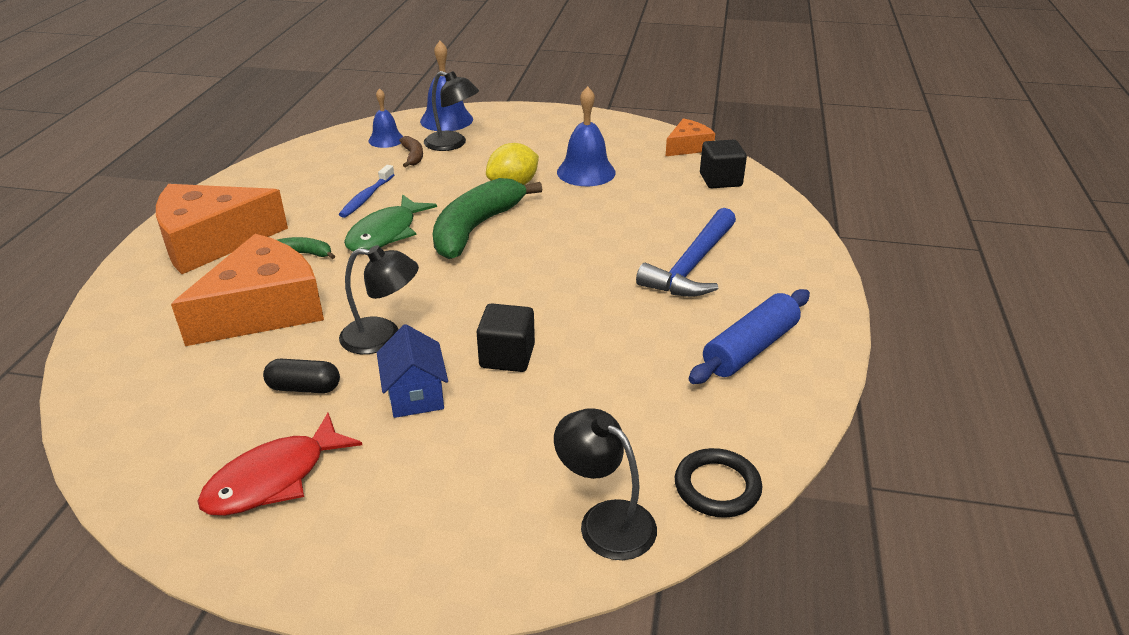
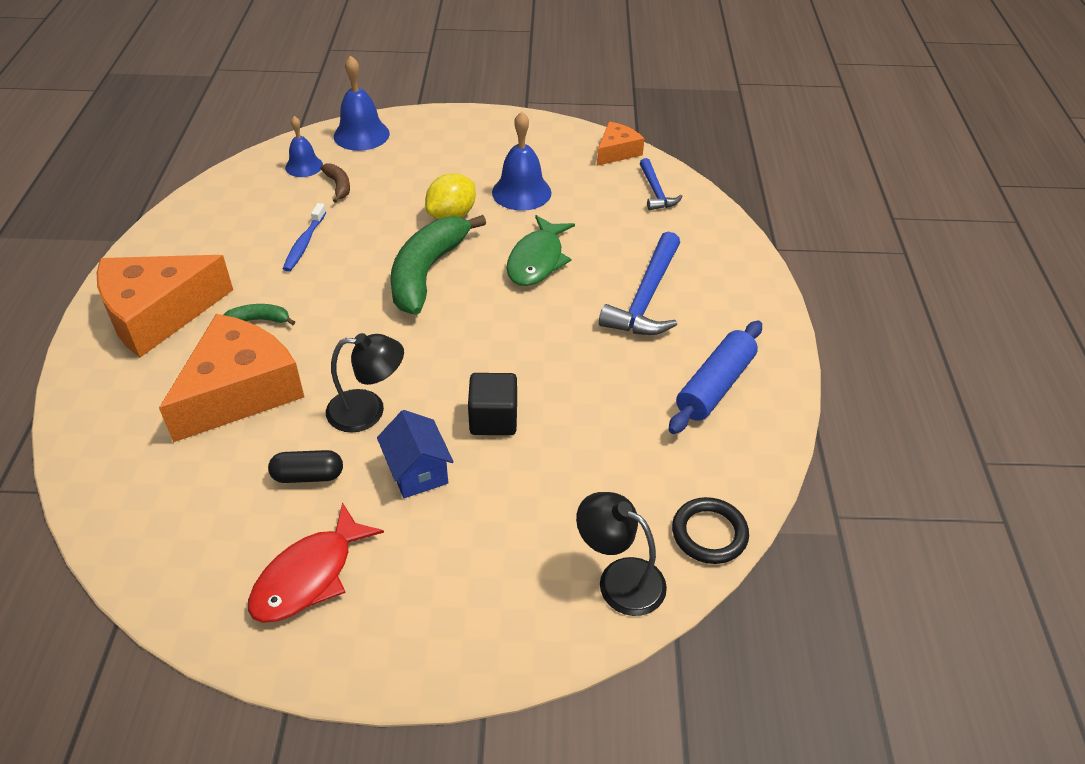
camera: 10 degrees left, 10 degrees up
green fish [344,194,437,252] -> green fish moved to [507,215,575,286]
black lamp [424,71,479,151] -> none
black cube [700,140,747,188] -> blue hammer [640,158,683,210]

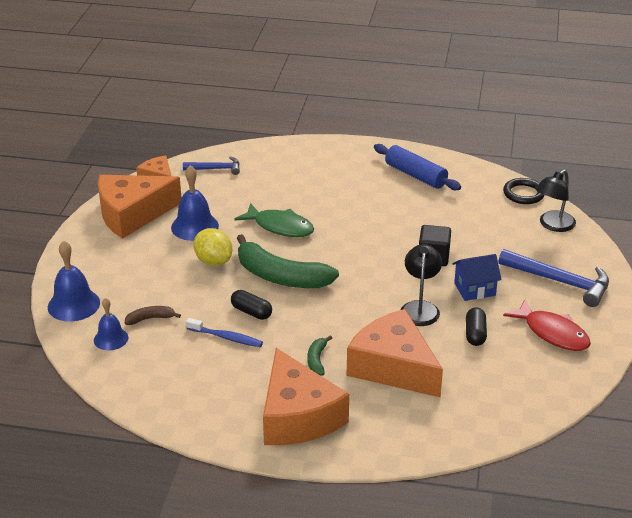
camera: 80 degrees left, 10 degrees down
blue hammer [599,232,680,335] -> blue hammer moved to [498,249,609,307]
none -> orange cheese [98,175,181,239]
none -> black capsule [231,290,272,320]

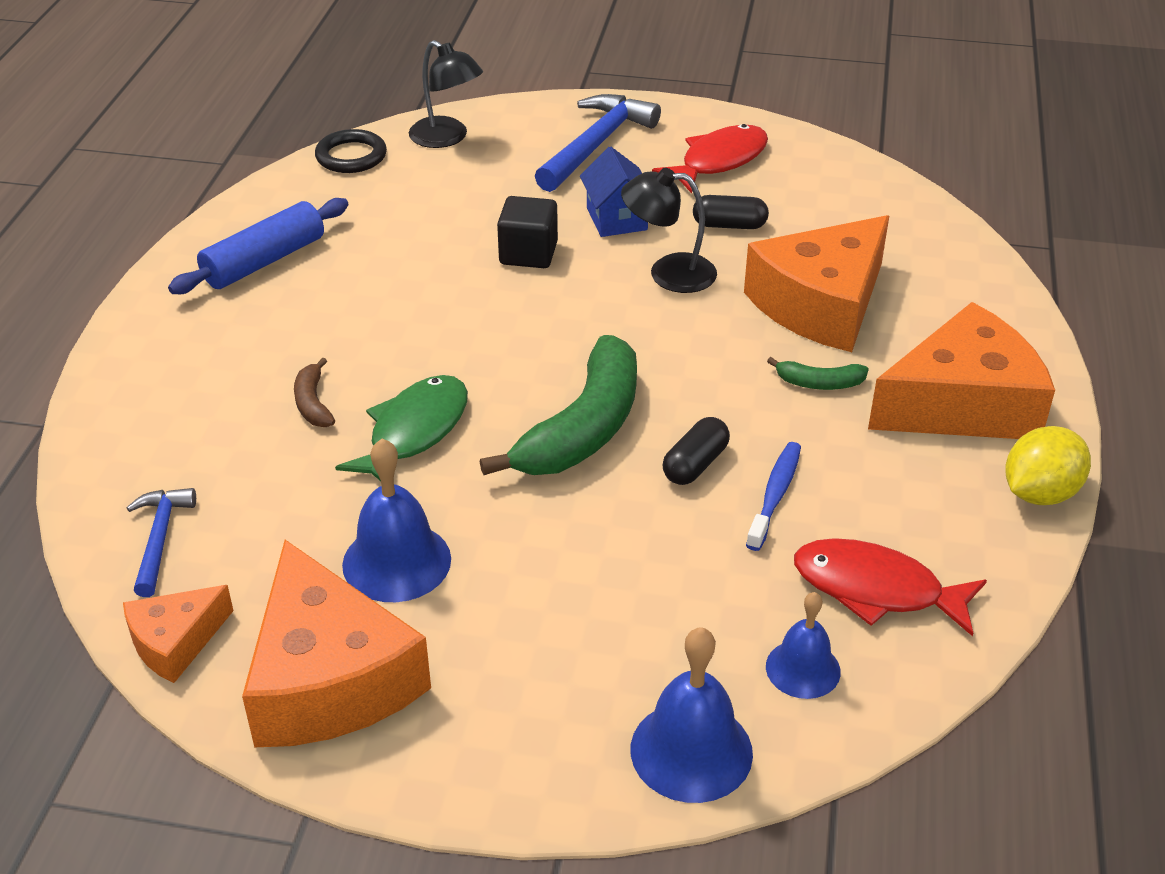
camera: 90 degrees left, 5 degrees up
brown banana [125,306,181,325] -> brown banana moved to [294,358,335,427]
yellow lemon [193,228,232,266] -> yellow lemon moved to [1005,426,1091,505]
none -> red fish [794,538,987,636]

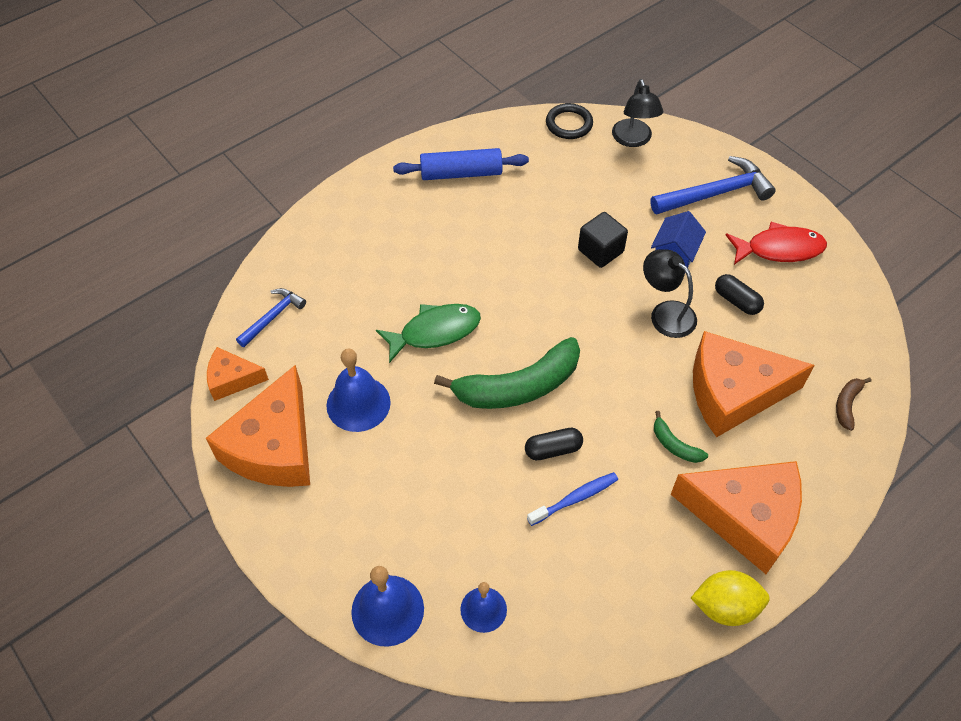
camera: 40 degrees right, 15 degrees up
brown banana [294,358,335,427] -> brown banana moved to [836,377,872,431]
red fish [794,538,987,636] -> none

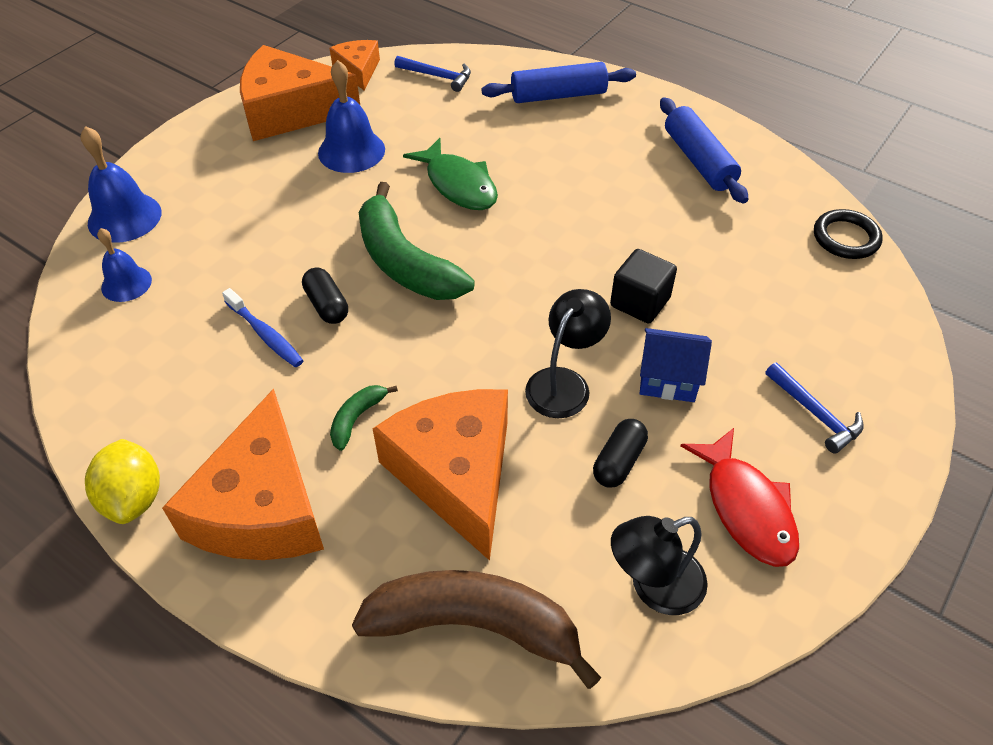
camera: 75 degrees right, 5 degrees down
black lamp [612,79,663,147] -> black lamp moved to [611,516,708,615]
blue hammer [650,156,776,214] -> blue hammer [765,363,864,454], size x0.58
brown banana [836,377,872,431] -> brown banana [352,570,601,689], size x2.26
none -> blue rolling pin [481,62,636,103]

